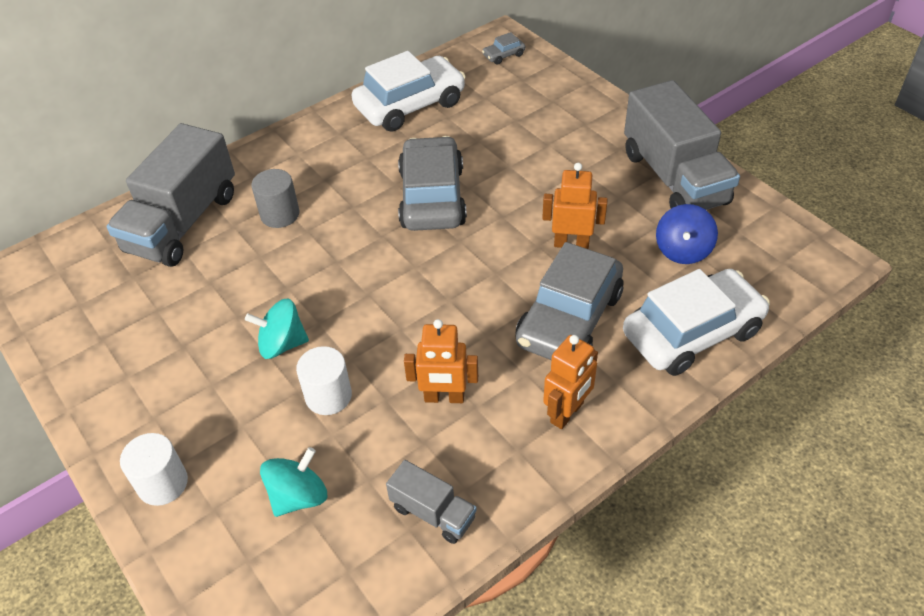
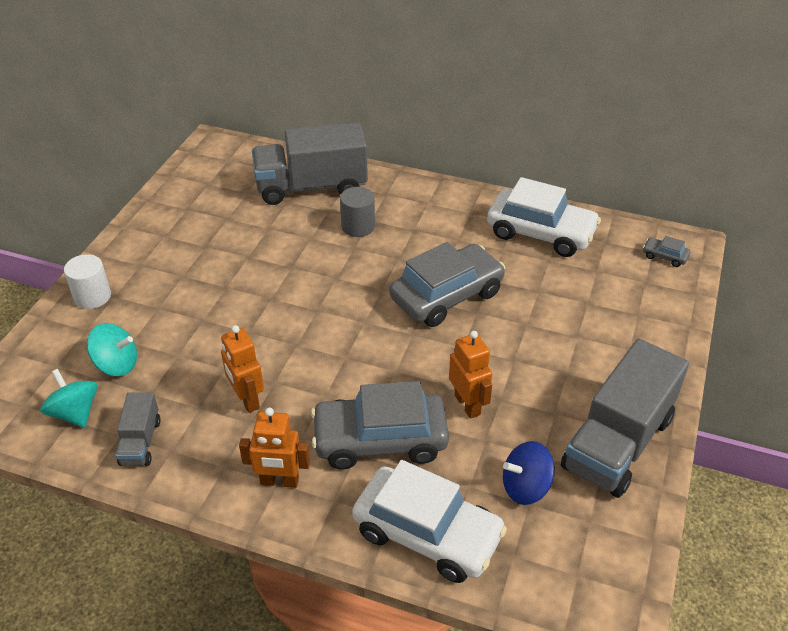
camera: 55 degrees right, 5 degrees down
turquoise spinning top [245,298,309,359] -> turquoise spinning top moved to [40,369,97,428]
white cylinder [296,346,352,415] -> none

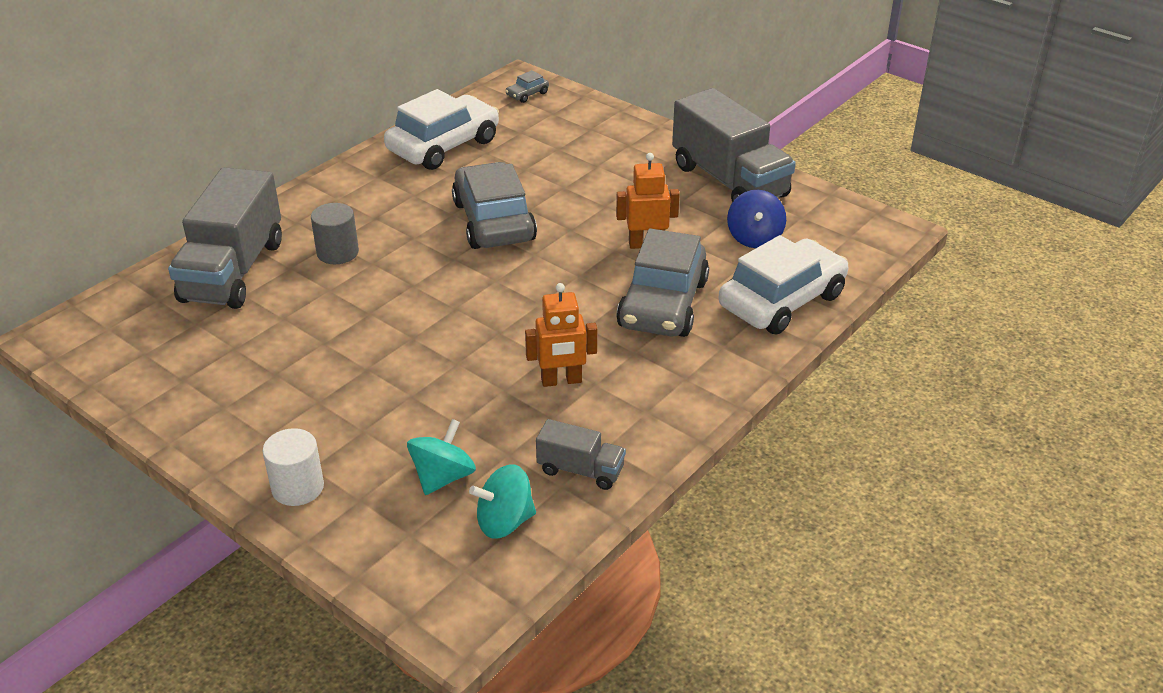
camera: 70 degrees left, 5 degrees down
orange robot [239,408,310,488] -> none

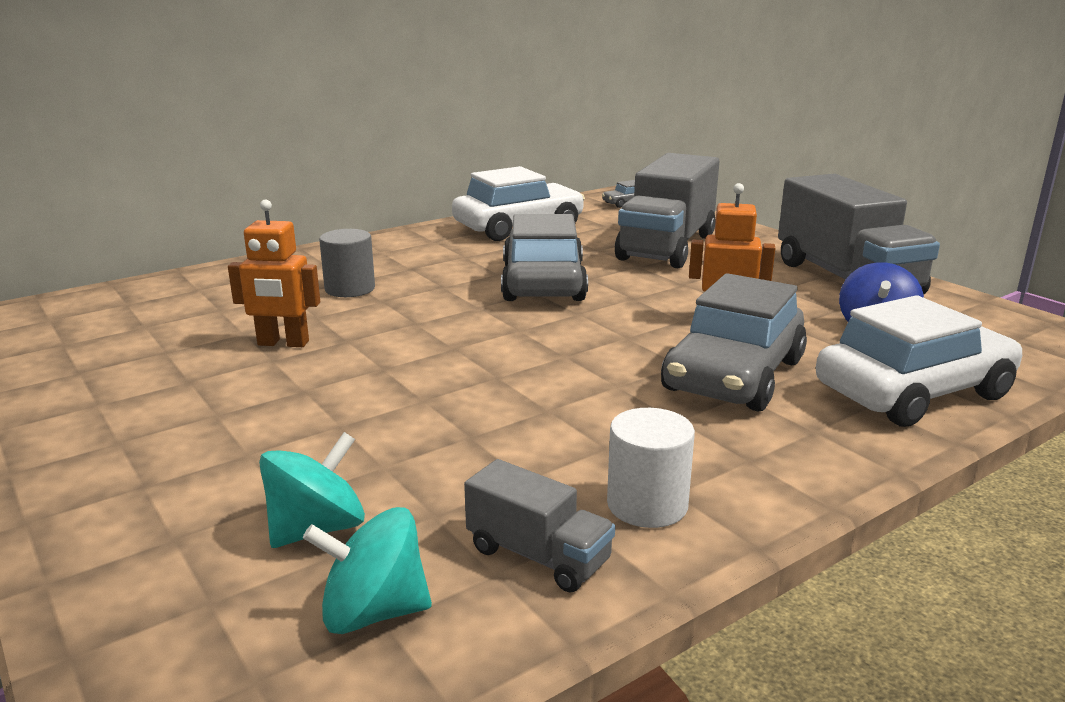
camera: 15 degrees right, 15 degrees down
grey truck [168,167,282,309] -> grey truck moved to [615,153,719,268]
white cylinder [262,428,324,506] -> white cylinder moved to [607,408,695,528]
orange robot [525,283,597,387] -> orange robot moved to [228,200,320,347]

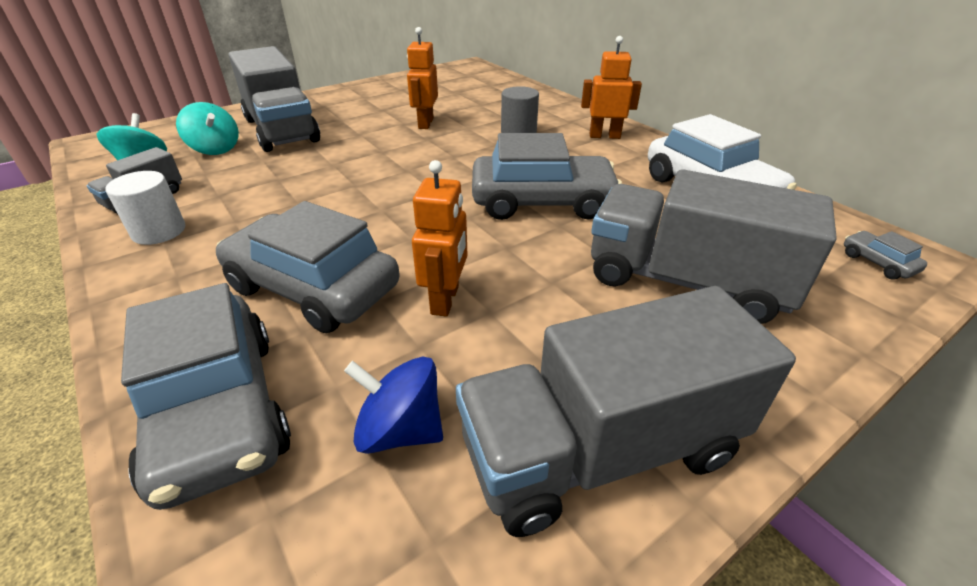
camera: 90 degrees right, 15 degrees up
white car [816,295,1022,427] -> grey car [121,283,291,510]
none -> grey truck [229,46,320,152]
none -> orange robot [581,36,642,139]

